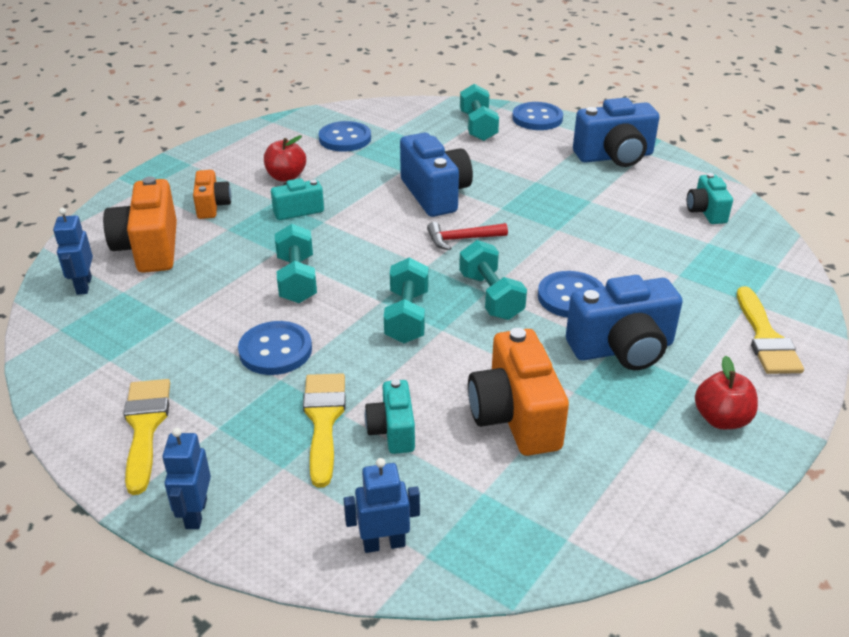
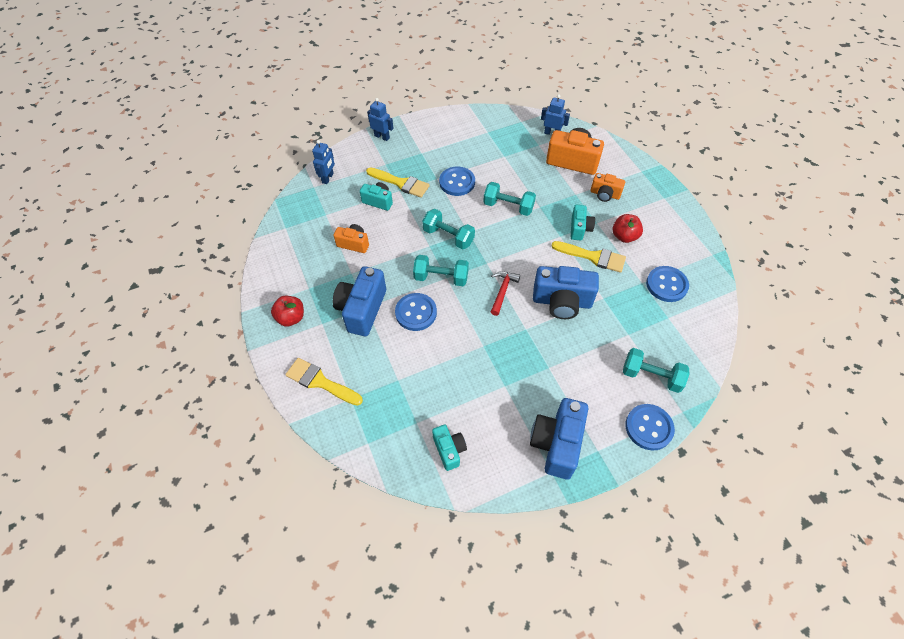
camera: 120 degrees right, 20 degrees up
yellow brush [124,379,170,495] -> yellow brush moved to [551,241,626,273]
orange camera [468,328,569,456] -> orange camera [333,224,369,253], size x0.57
turquoise camera [687,173,733,224] -> turquoise camera turned 45 degrees clockwise [432,425,467,471]

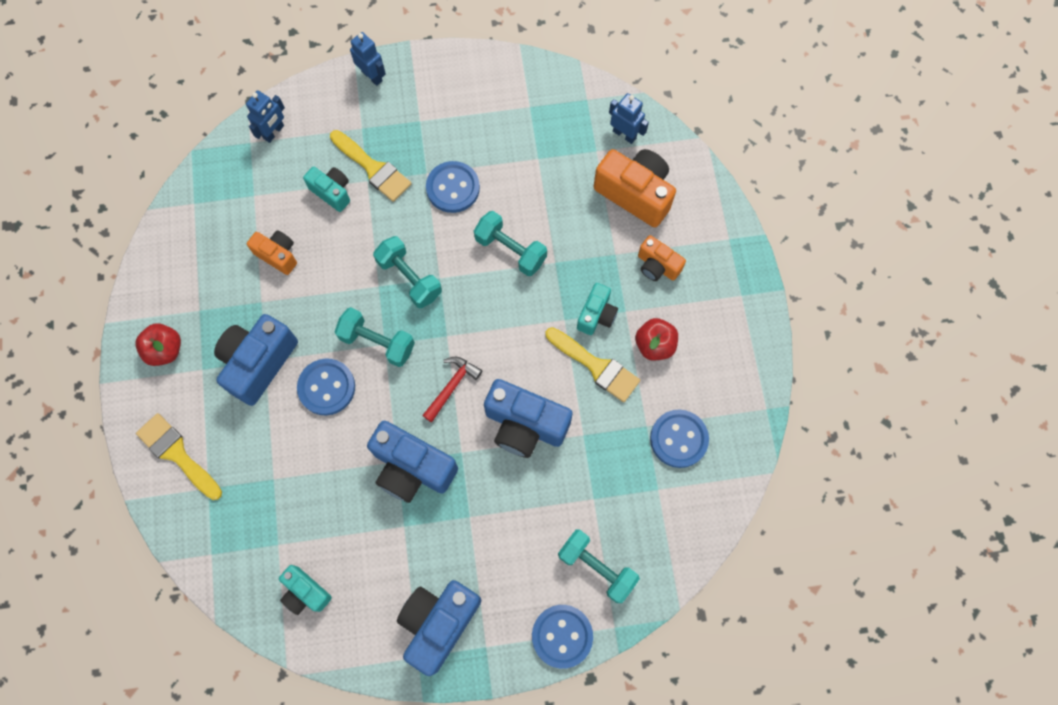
camera: 15 degrees right, 15 degrees up
turquoise camera [432,425,467,471] -> turquoise camera turned 135 degrees clockwise [279,565,332,615]
none -> blue camera [367,421,458,503]

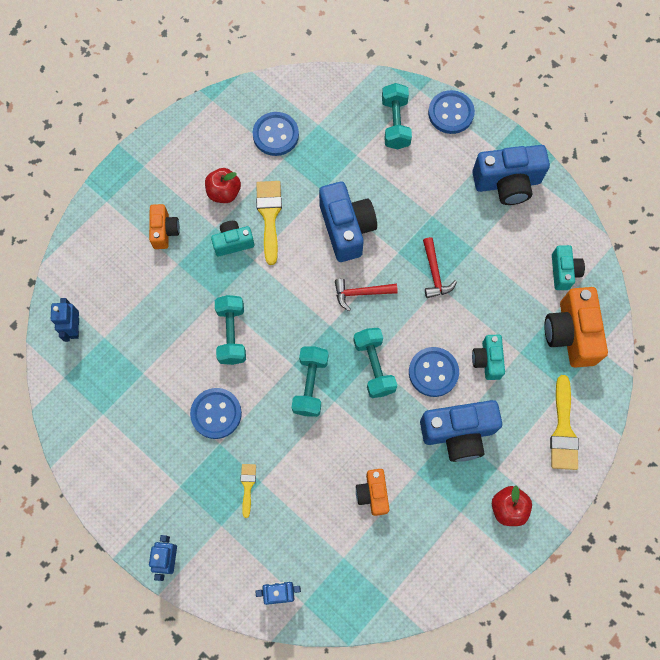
camera: 130 degrees left, 0 degrees up
turquoise camera [303,167,350,212] -> turquoise camera moved to [472,335,505,380]
yellow brush [330,130,411,202] -> yellow brush [240,464,256,518], size x0.55
blue camera [367,421,458,503] -> red hammer [423,237,457,298]
orange camera [594,149,676,227] -> orange camera moved to [544,287,608,368]

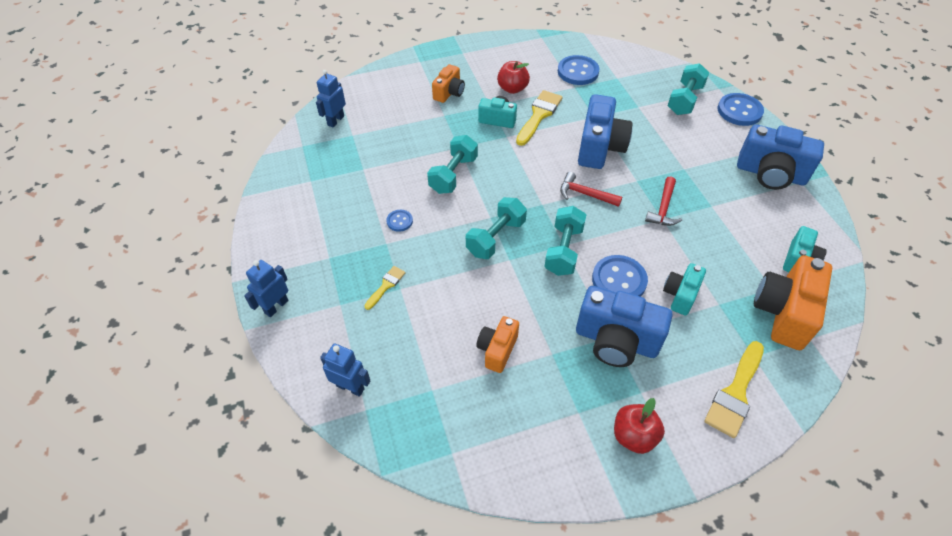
camera: 30 degrees right, 20 degrees down
blue button [190,388,242,439] -> blue button [386,210,413,232], size x0.52

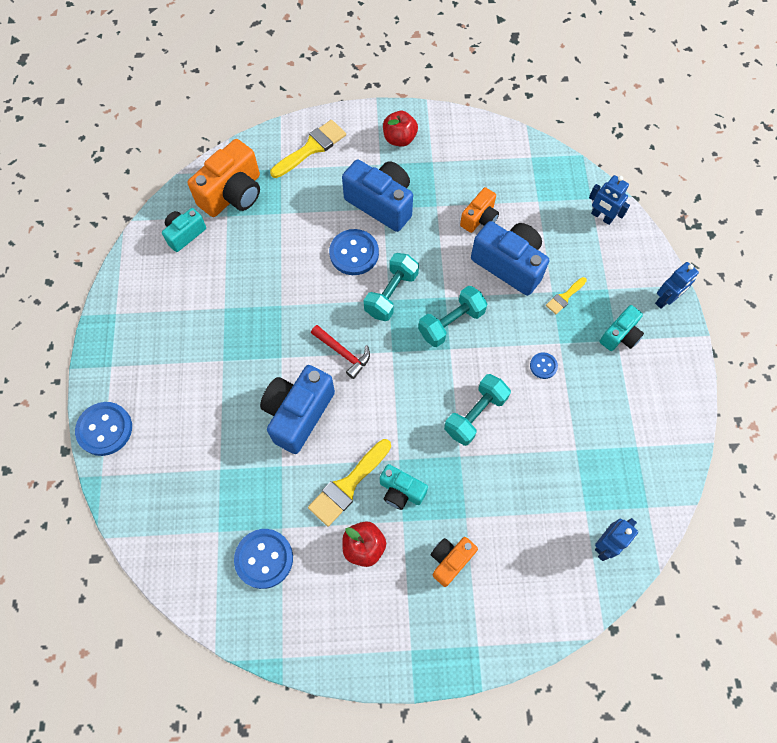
camera: 165 degrees left, 15 degrees up
red hammer [645,176,682,226] -> none
turquoise camera [663,263,706,316] -> turquoise camera moved to [600,305,644,351]
turquoise dumbbell [668,63,709,115] -> none
blue camera [737,125,824,190] -> blue camera moved to [471,221,549,296]

